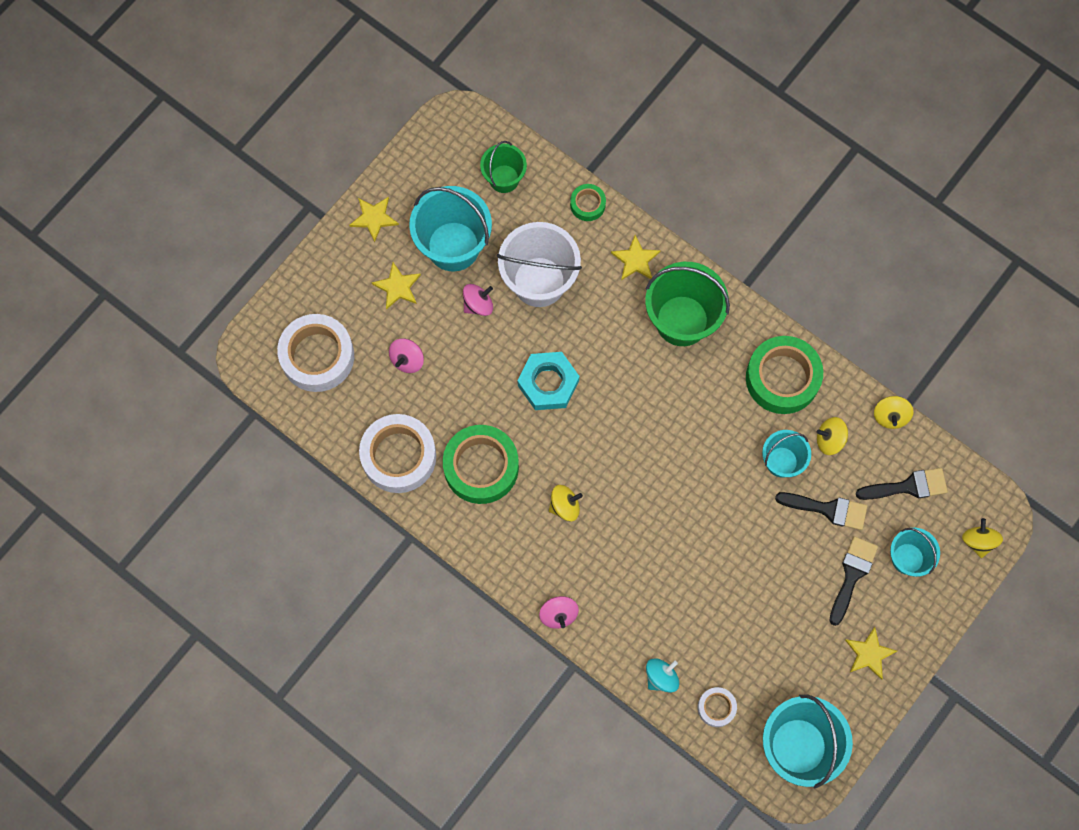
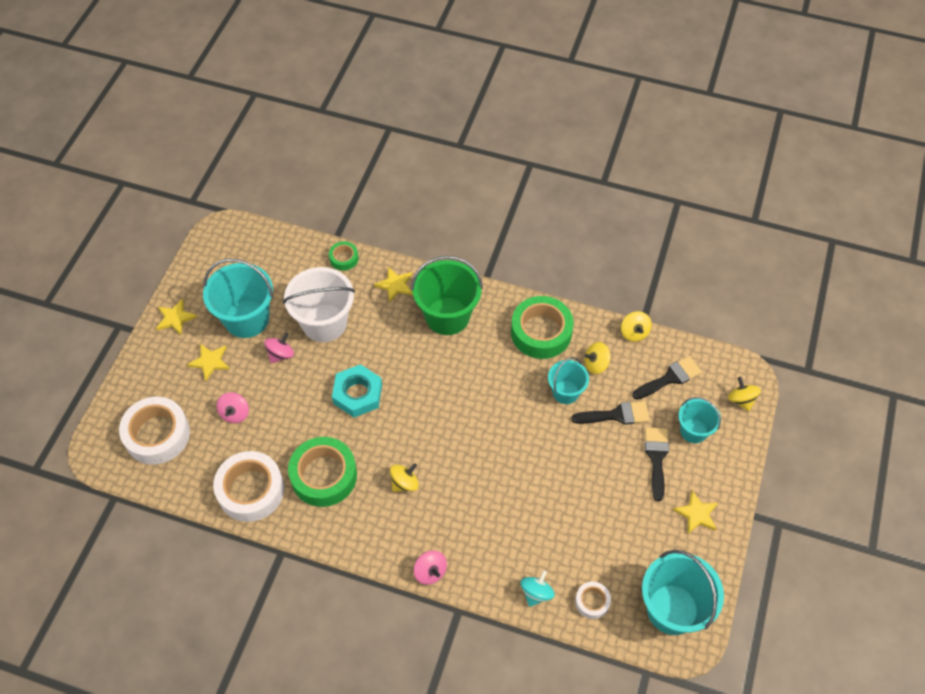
camera: 20 degrees left, 15 degrees down
green bucket [480,141,527,193] -> none

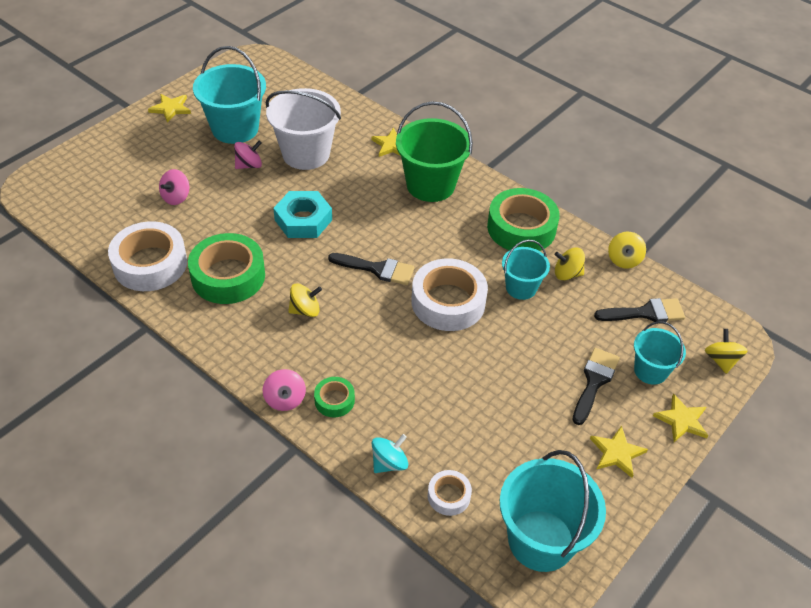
camera: 20 degrees right, 10 degrees down
white tape [119,397,190,464] -> white tape moved to [411,258,488,331]
yellow star [187,344,230,381] -> yellow star moved to [653,393,709,442]
green tape [329,241,358,271] -> green tape moved to [314,377,355,417]
black brush [572,401,650,425] -> black brush moved to [328,253,415,285]

